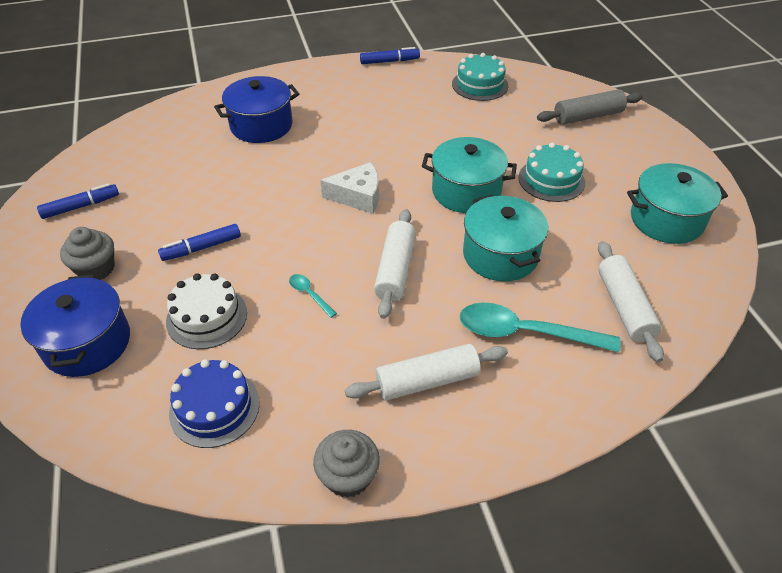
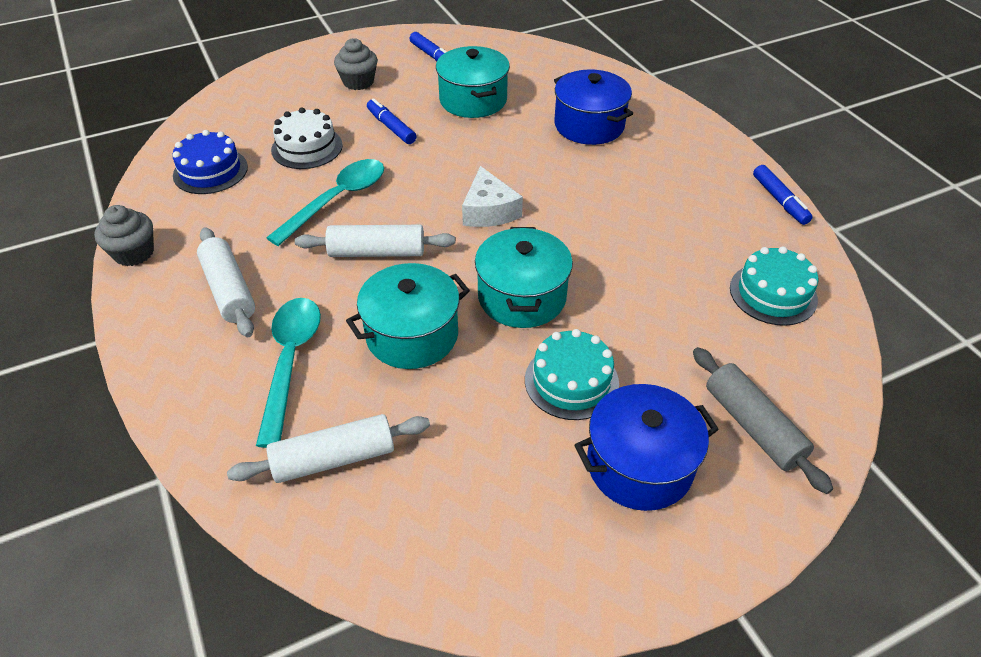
camera: 80 degrees right, 0 degrees up
blue pot [20,274,130,377] -> blue pot moved to [575,384,719,511]
turquoise spoon [289,274,337,318] -> turquoise spoon [266,159,384,246], size x2.24
turquoise pot [627,163,728,244] -> turquoise pot moved to [436,46,510,118]

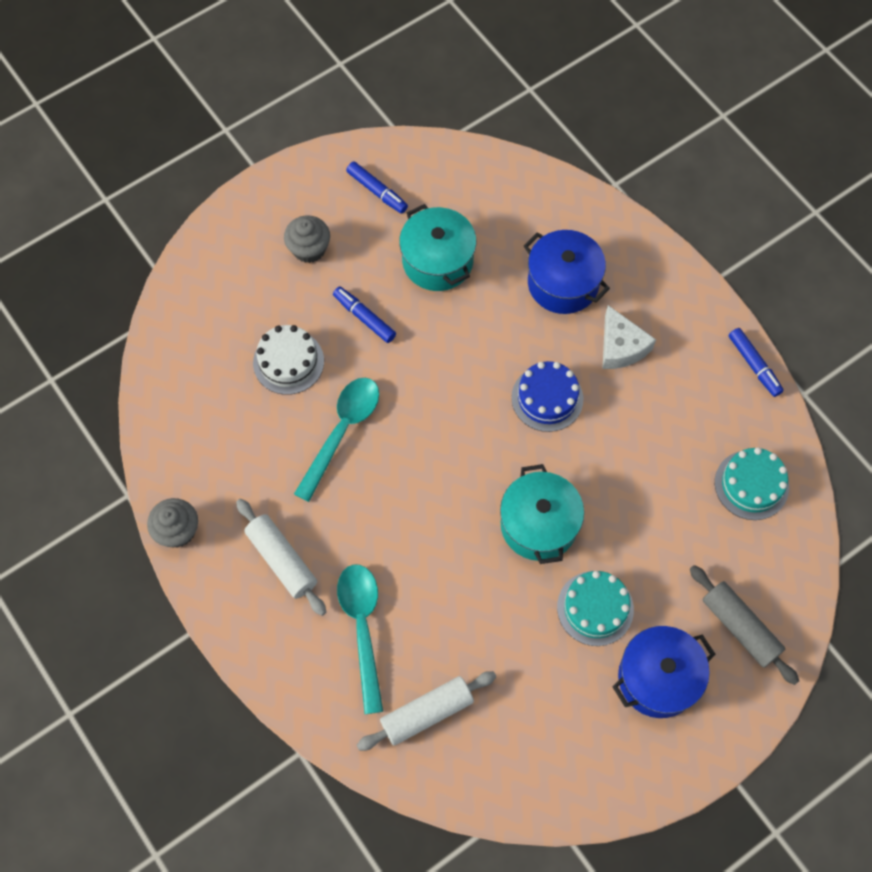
camera: 10 degrees left, 20 degrees up
blue cake [172,130,248,194] -> blue cake moved to [511,361,583,432]
white rolling pin [295,225,456,257] -> none
turquoise pot [346,263,470,369] -> none
white cheese [462,166,523,227] -> white cheese moved to [602,305,656,369]

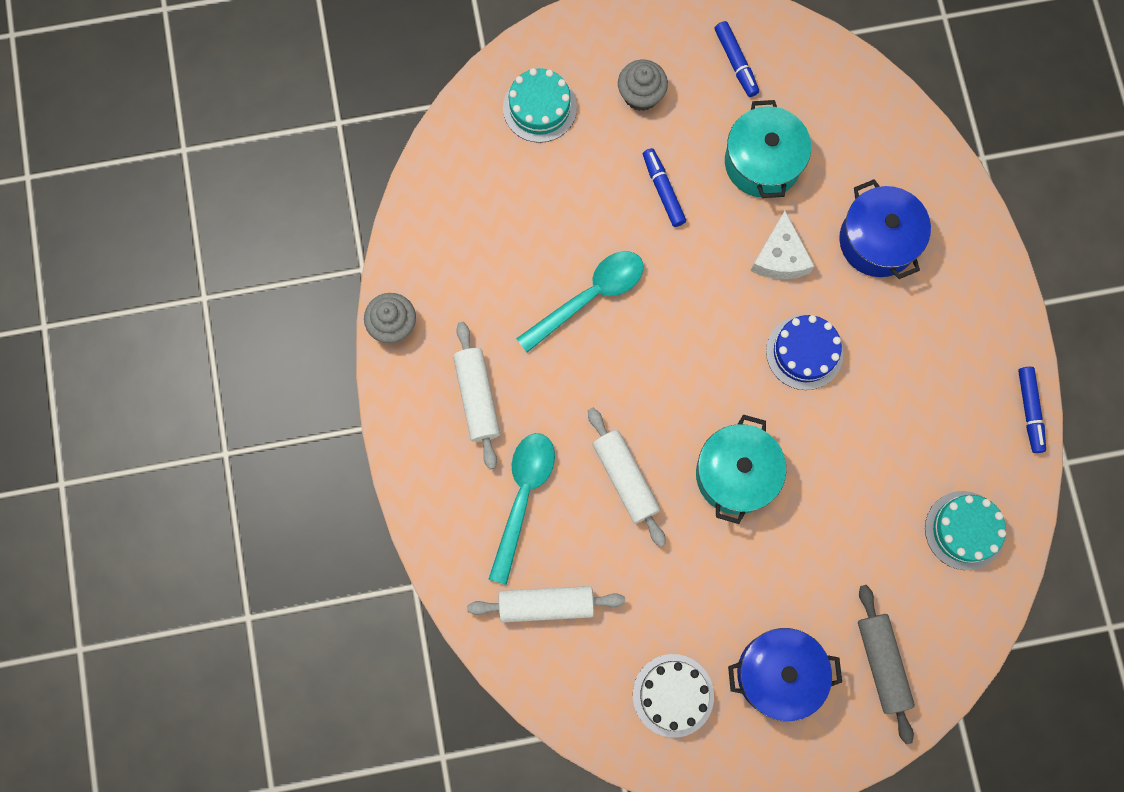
camera: 25 degrees right, 10 degrees up
white cake [253,325,324,395] -> white cake moved to [633,654,714,738]
turquoise cake [557,571,634,646] -> turquoise cake moved to [503,68,577,143]
white cheese [602,305,656,369] -> white cheese moved to [751,211,814,279]
none -> white rolling pin [588,408,666,547]

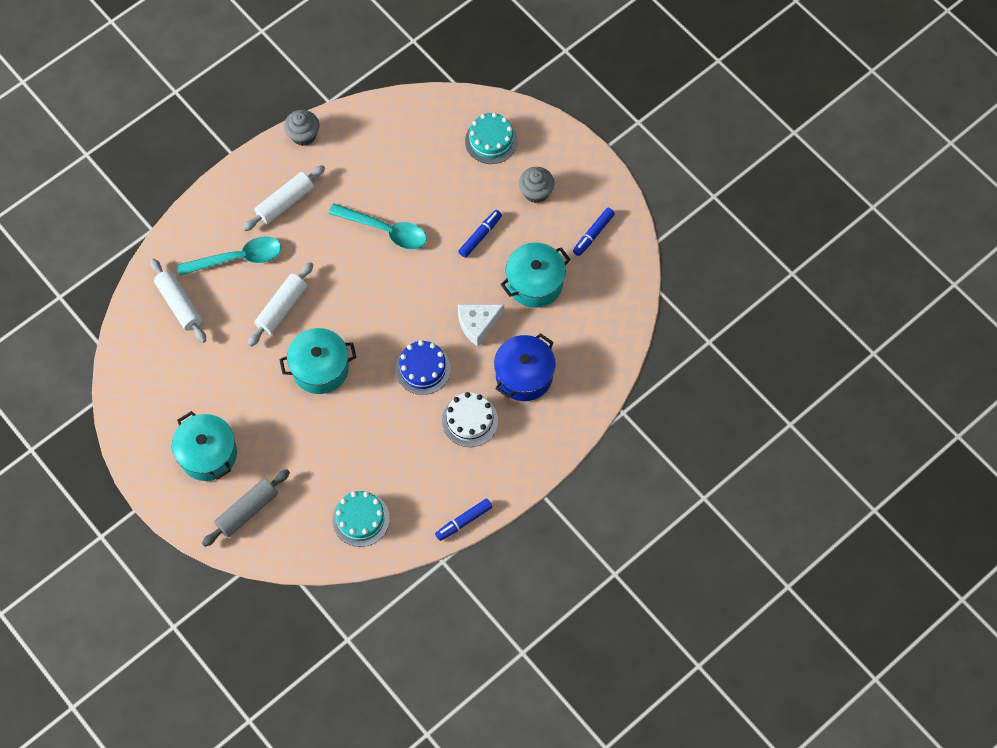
camera: 60 degrees right, 10 degrees down
white cake [633,654,714,738] -> white cake moved to [442,392,498,447]
blue pot [728,628,842,722] -> turquoise pot [172,411,237,481]

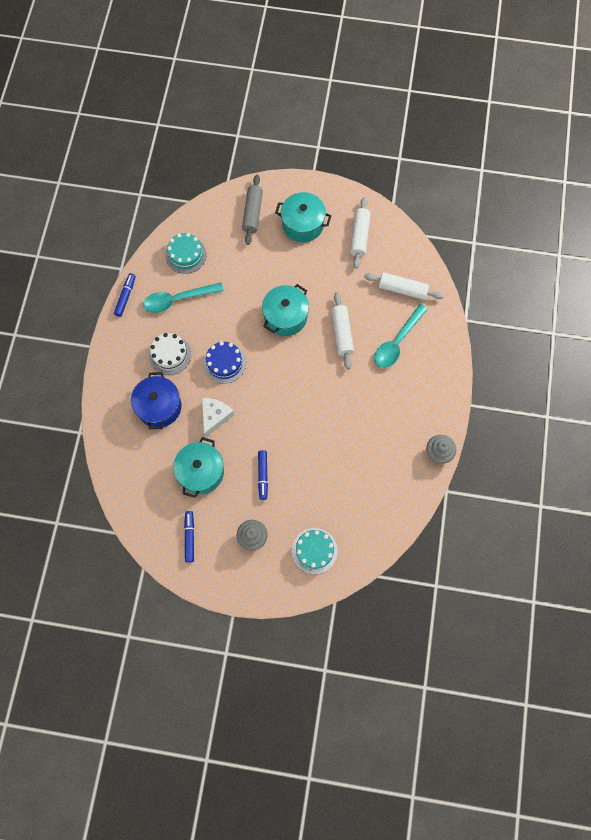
camera: 140 degrees right, 5 degrees up
white rolling pin [243,165,325,231] -> white rolling pin moved to [350,197,370,269]
turquoise spoon [328,203,427,249] -> turquoise spoon moved to [143,283,224,313]

